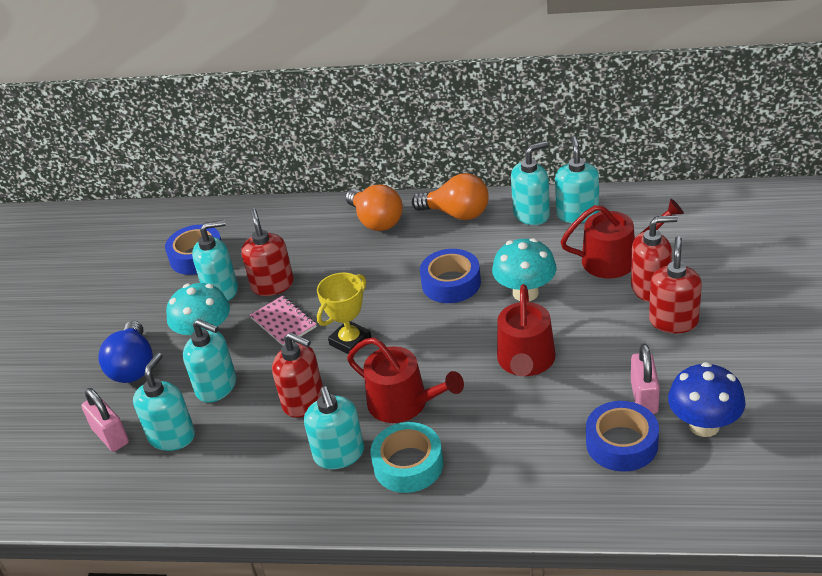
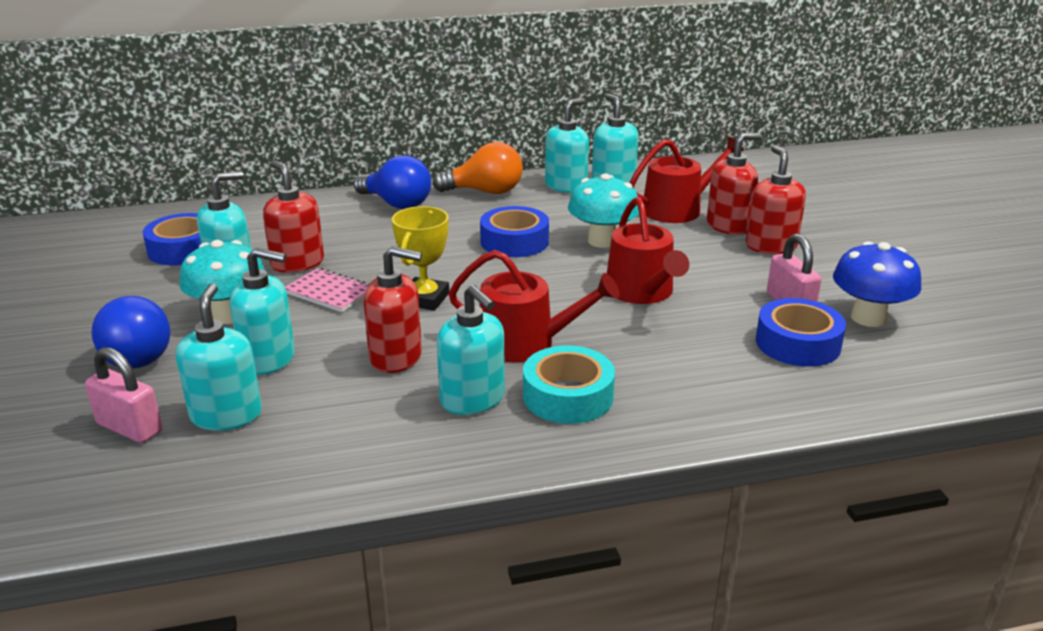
camera: 25 degrees left, 10 degrees down
orange light bulb [345,184,403,231] -> blue light bulb [354,155,431,209]

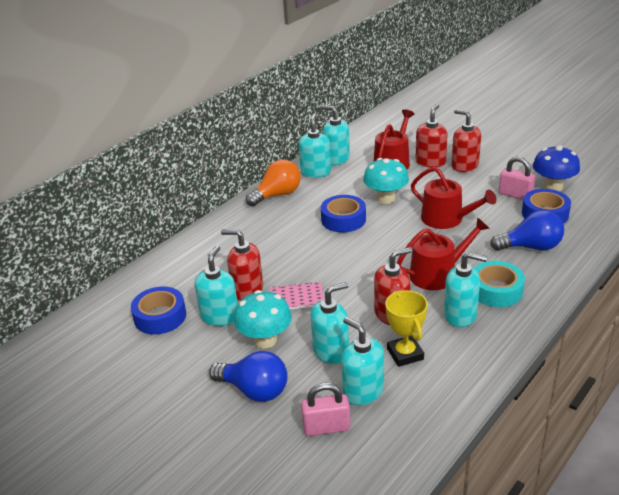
camera: 35 degrees left, 5 degrees up
blue light bulb [354,155,431,209] -> blue light bulb moved to [490,210,564,251]
yellow trophy [392,206,449,311] -> yellow trophy moved to [385,290,428,367]

